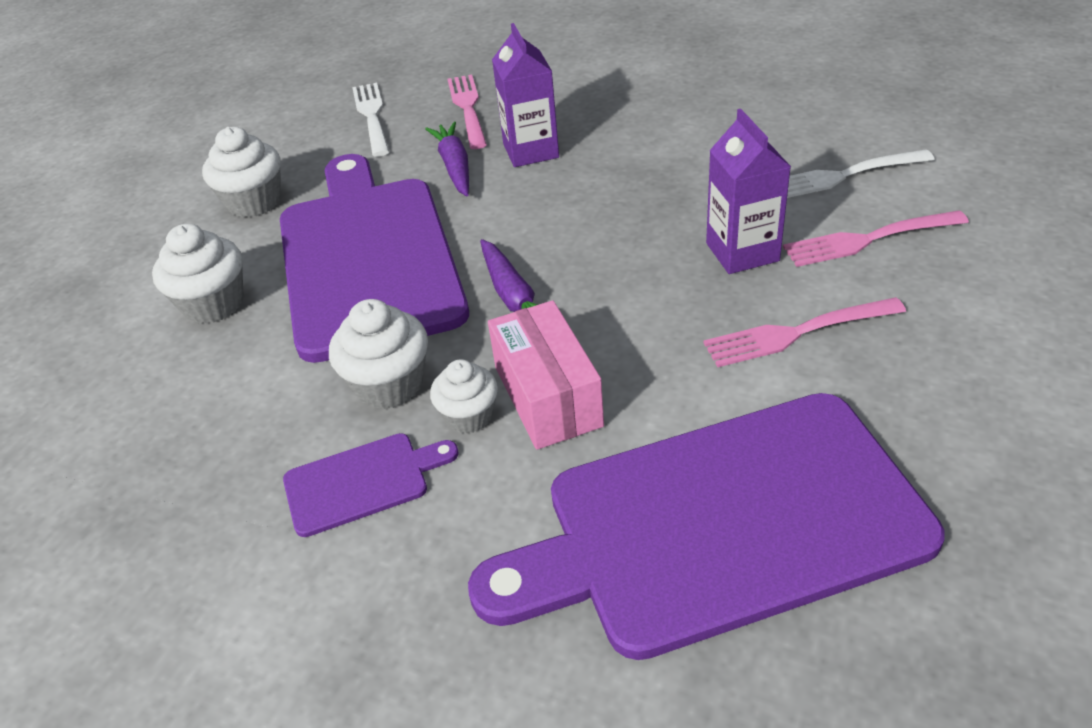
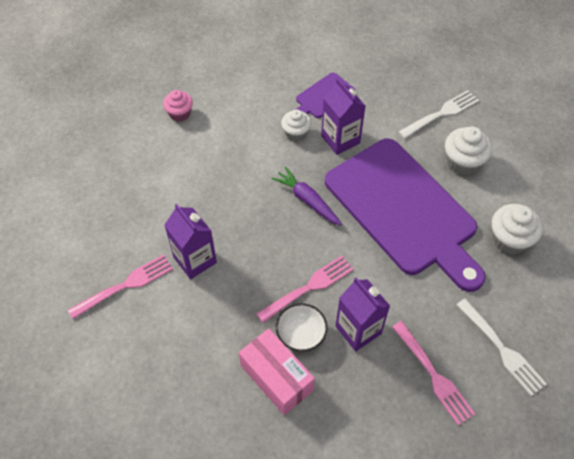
camera: 155 degrees right, 15 degrees up
white cupcake [329,299,428,409] -> purple carton [321,78,365,155]
purple carrot [425,121,469,196] -> none
purple cutting board [468,393,945,660] -> pink cupcake [163,90,193,122]
pink box [488,300,604,450] -> pink box moved to [239,329,315,415]
pink fork [703,297,906,367] -> pink fork moved to [256,256,354,323]
white fork [787,149,935,198] -> white fork moved to [399,90,479,139]
none -> white bowl [276,303,328,352]

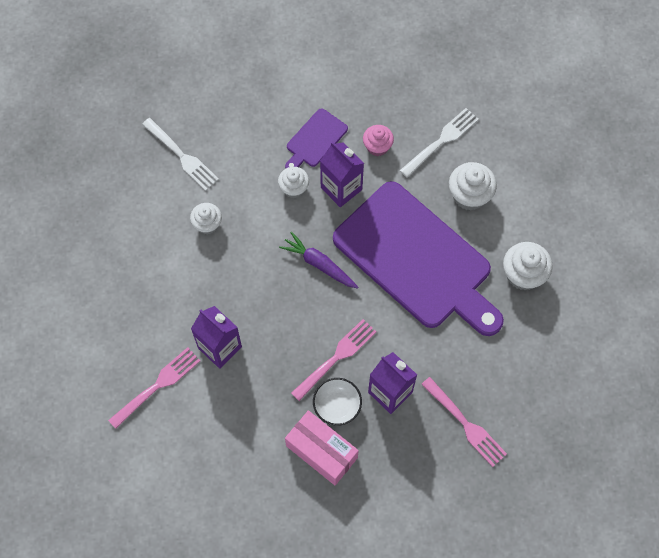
camera: 10 degrees left, 10 degrees up
pink cupcake [163,90,193,122] -> pink cupcake moved to [363,125,394,156]
white fork [457,298,547,396] -> white fork moved to [142,118,219,191]
none -> white cupcake [190,203,222,235]

